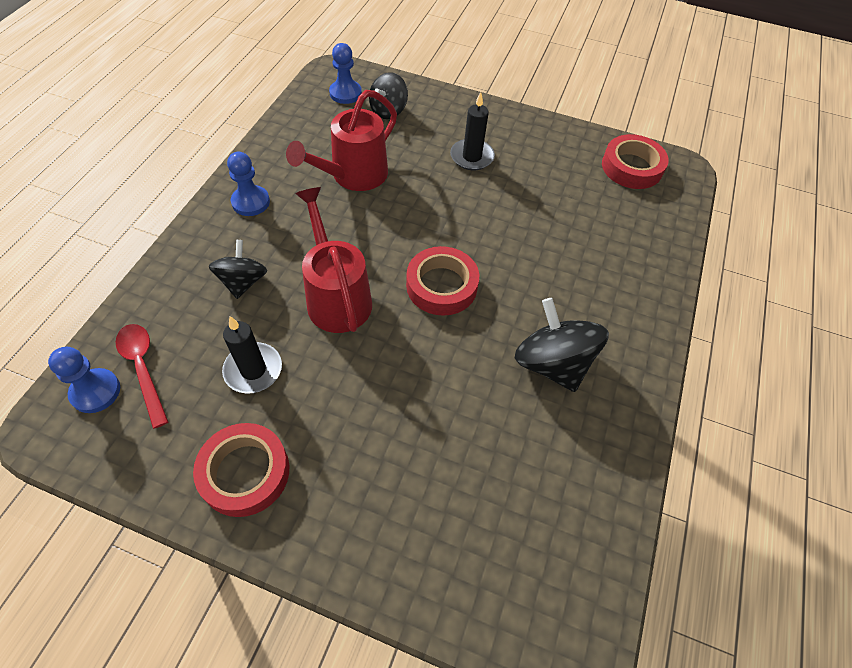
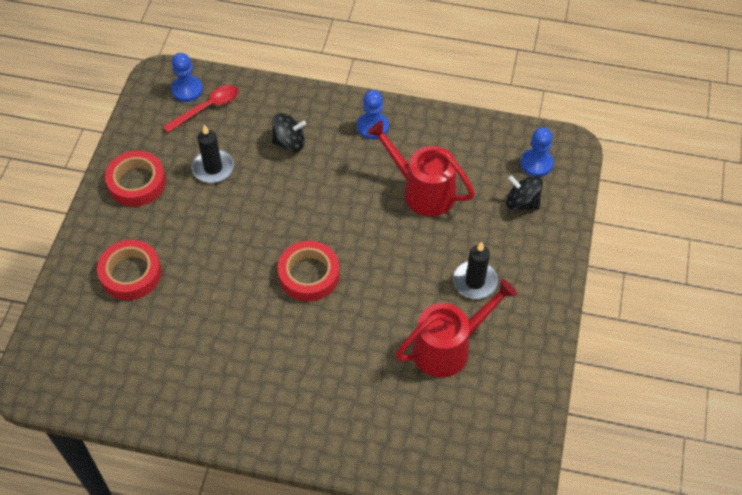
camera: 85 degrees right, 0 degrees up
red watering can [295,187,372,333] -> red watering can moved to [395,279,517,378]
black spinning top [515,298,609,392] -> none
red tape [602,134,669,189] -> red tape moved to [97,240,162,300]

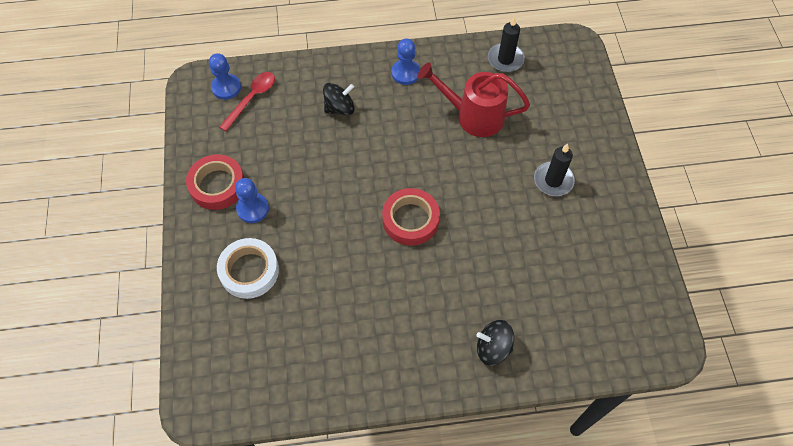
camera: 20 degrees left, 5 degrees up
red tape [97,240,162,300] -> white tape [217,238,279,299]
black candle [192,124,234,183] -> black candle moved to [488,16,525,72]
red watering can [395,279,517,378] -> none
black spinning top [506,175,543,210] -> black spinning top moved to [477,320,514,366]
blue pawn [520,127,554,177] -> blue pawn moved to [235,178,269,223]

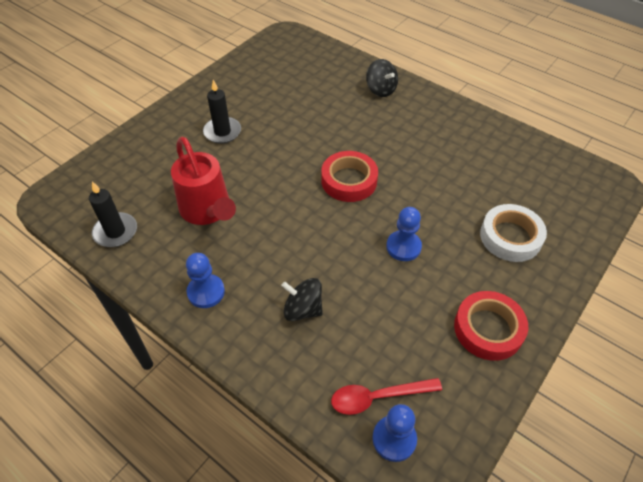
camera: 135 degrees left, 10 degrees down
blue pawn [235,178,269,223] -> blue pawn moved to [386,207,422,261]

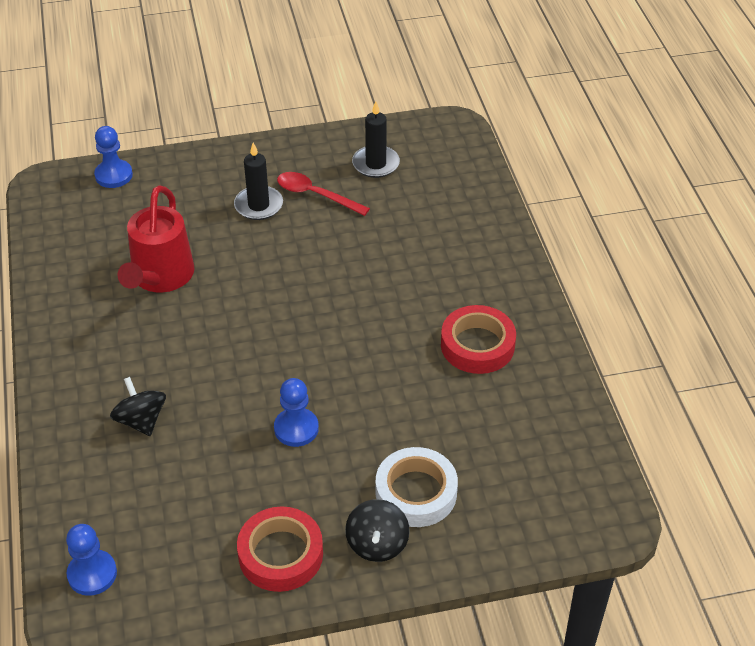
camera: 40 degrees right, 5 degrees down
black candle [89,181,137,247] -> black candle moved to [352,102,400,178]
blue pawn [186,253,225,308] -> blue pawn moved to [94,126,133,188]
red tape [321,151,378,202] -> red tape moved to [441,305,516,374]
red spoon [331,378,442,415] -> red spoon moved to [277,172,370,216]
black spinning top [366,59,398,97] -> black spinning top moved to [345,499,410,562]

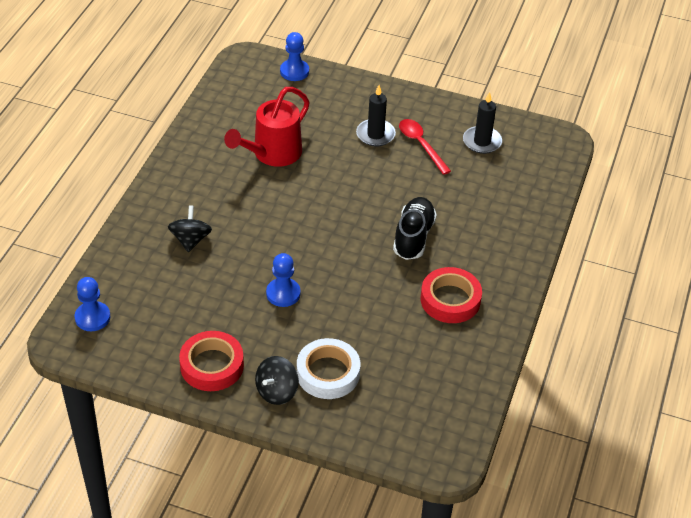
camera: 30 degrees right, 0 degrees up
none -> black shoe [393,197,437,260]

